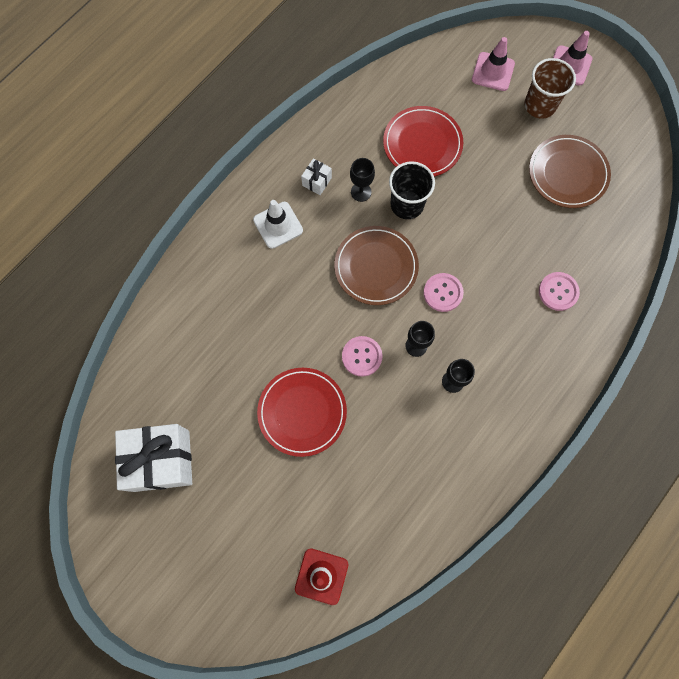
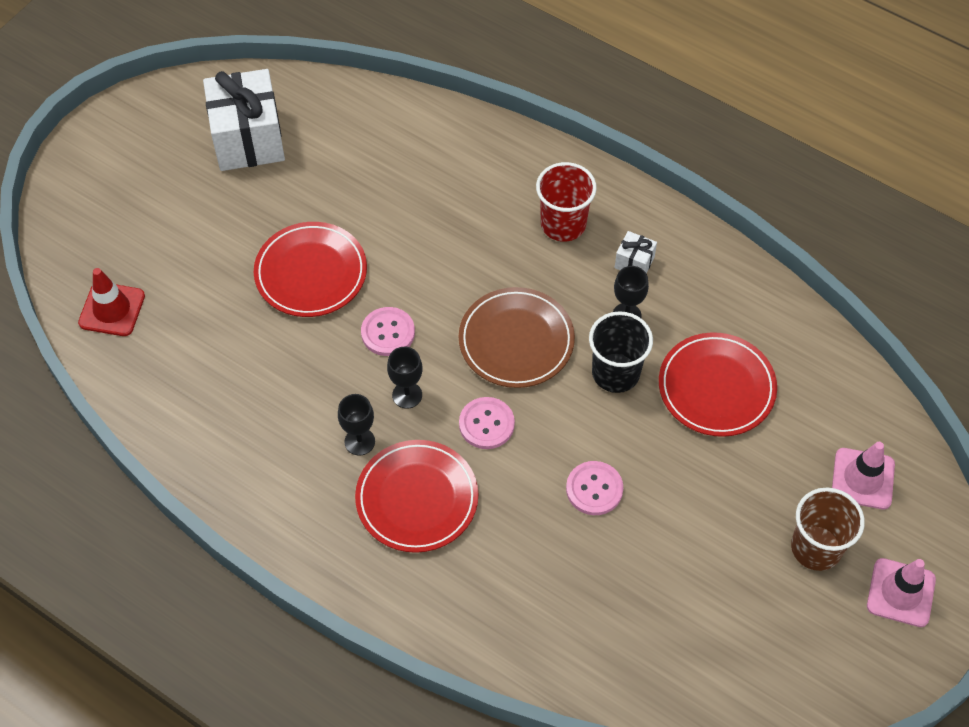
camera: 85 degrees right, 15 degrees down
white traffic cone [253,200,303,249] -> red cup [536,162,597,242]
brown plate [529,135,611,208] -> none
pink button [539,272,580,311] -> pink button moved to [566,461,623,515]
none -> red plate [355,440,478,553]

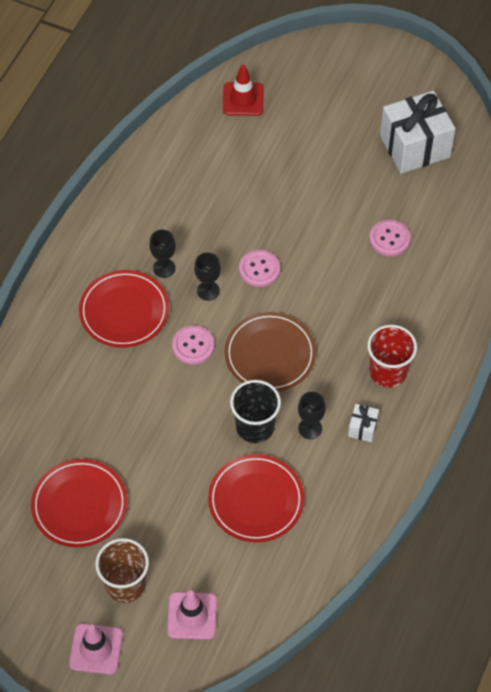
camera: 80 degrees right, 0 degrees up
red plate [254,222,367,317] -> red plate moved to [31,459,127,547]
pink button [566,461,623,515] -> pink button moved to [369,220,411,256]

